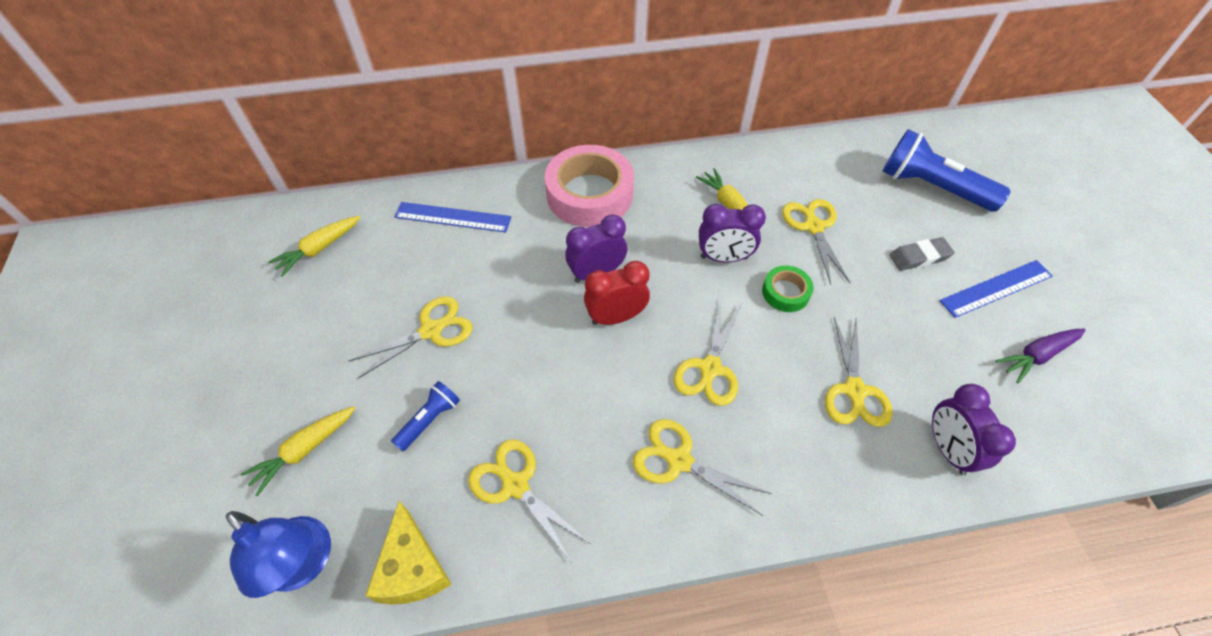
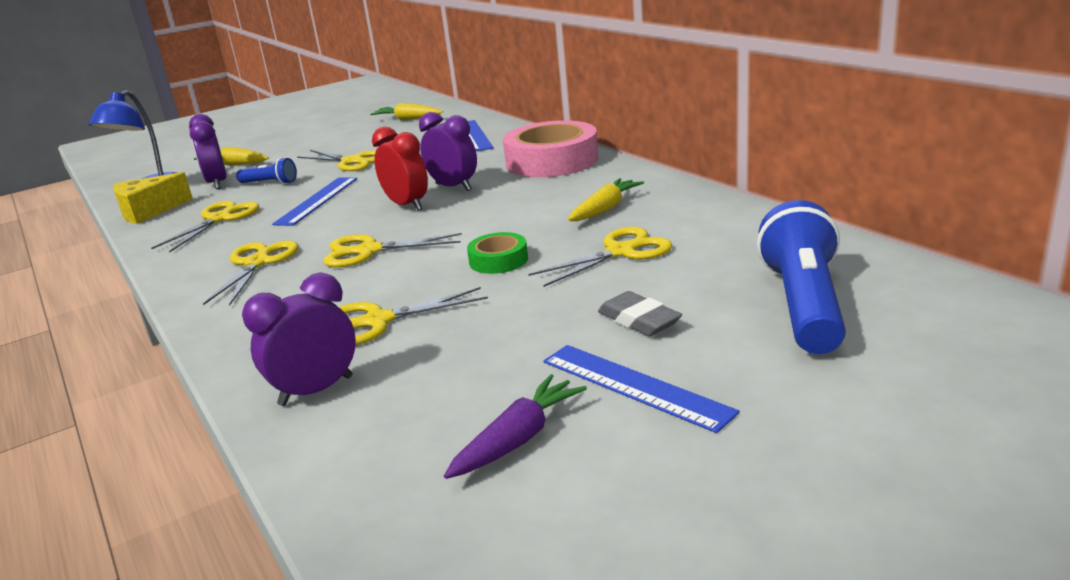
camera: 70 degrees right, 30 degrees down
purple clock [699,204,766,262] -> purple clock moved to [189,114,227,189]
purple carrot [996,329,1086,383] -> purple carrot turned 90 degrees clockwise [444,374,587,479]
none -> blue ruler [272,178,357,226]

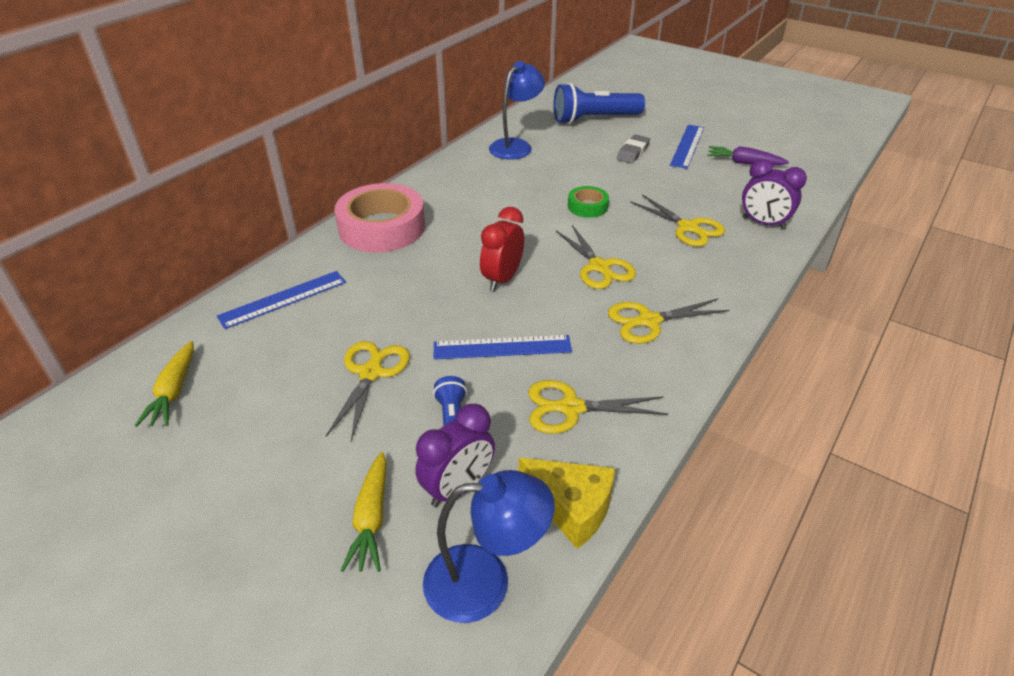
camera: 115 degrees left, 15 degrees up
purple clock [419,112,477,191] -> none
yellow scissors [528,227,672,287] -> none
yellow carrot [568,178,644,221] -> none
none -> blue lamp [489,61,545,159]

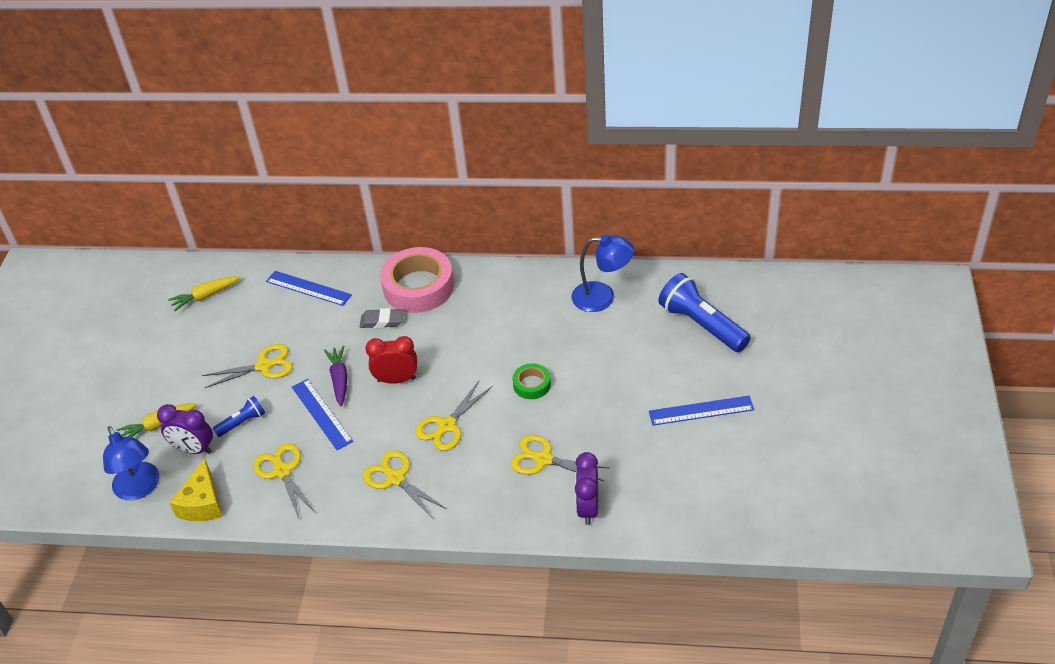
camera: 65 degrees right, 5 degrees up
grey eraser [617,135,650,164] -> grey eraser moved to [360,308,404,328]
yellow scissors [630,194,725,247] -> yellow scissors turned 90 degrees clockwise [511,435,609,481]
purple carrot [707,146,789,165] -> purple carrot moved to [324,346,348,406]

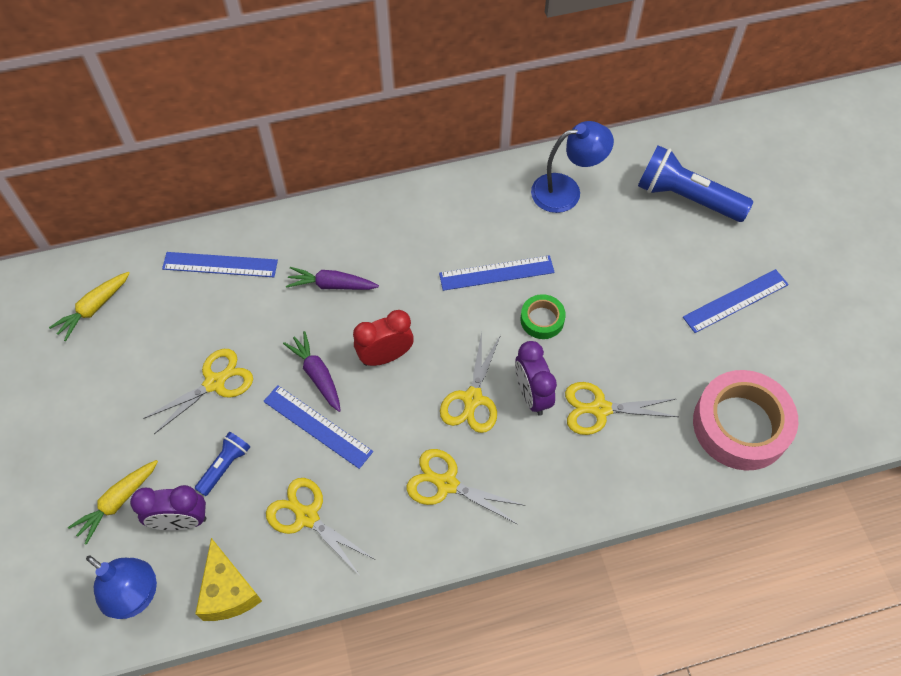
camera: 25 degrees left, 15 degrees up
grey eraser [360,308,404,328] -> purple carrot [286,267,379,290]
pink tape [380,247,454,313] -> pink tape moved to [693,370,798,471]
purple clock [575,452,598,525] -> purple clock moved to [515,341,557,415]
none -> blue ruler [439,255,555,291]

